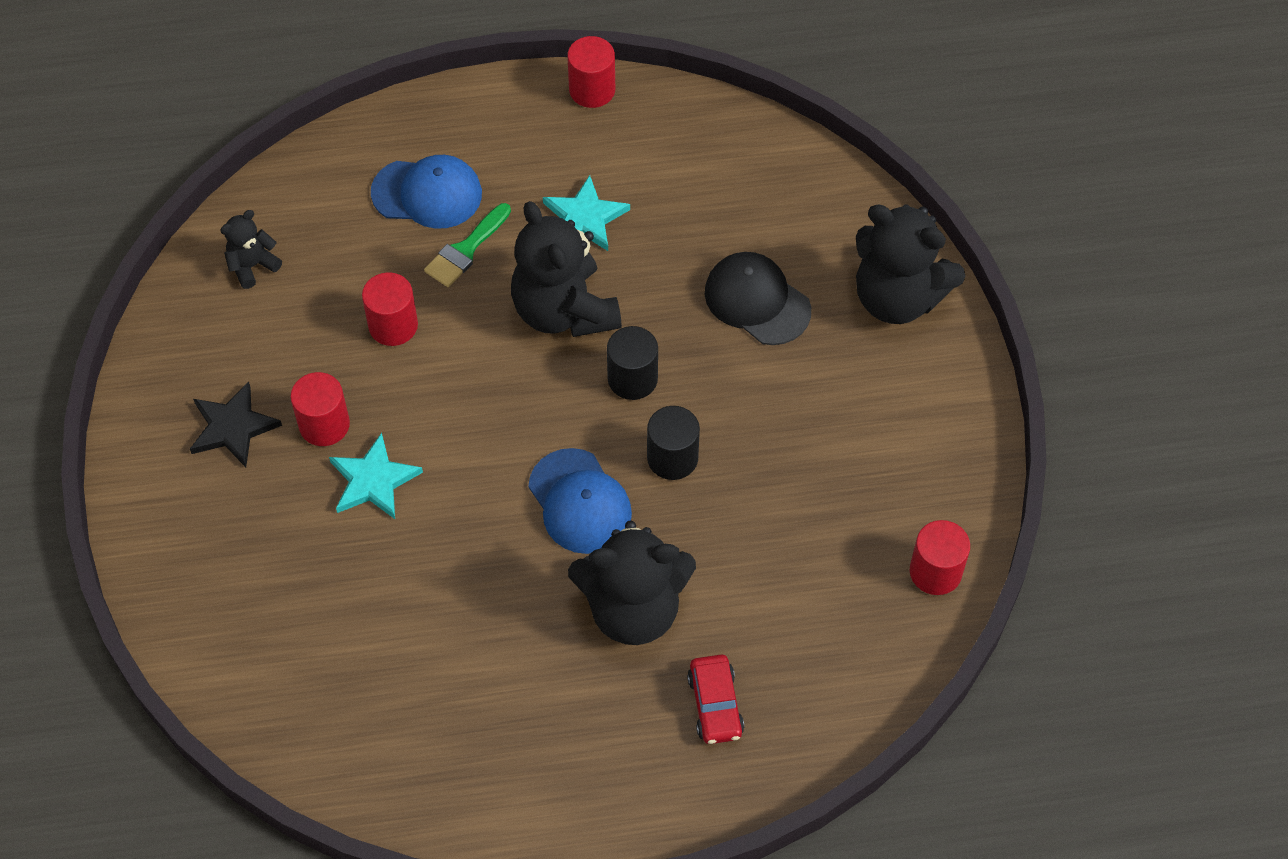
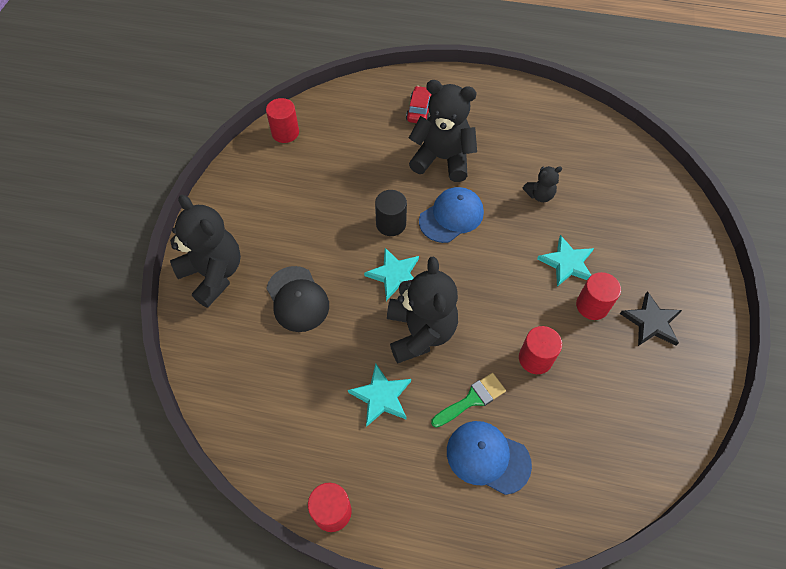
camera: 160 degrees left, 0 degrees up
black teddy bear [220,210,282,289] -> black teddy bear moved to [523,166,562,202]
blue cap [528,448,632,554] -> blue cap turned 60 degrees clockwise [419,187,484,243]
black cylinder [607,326,658,400] -> turquoise star [364,248,419,301]

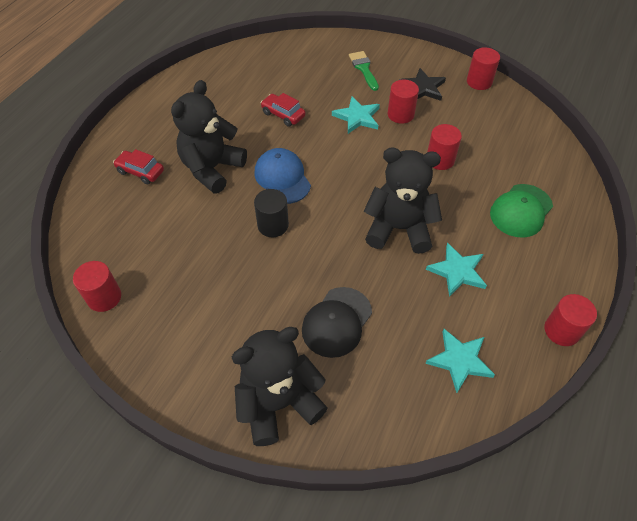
camera: 75 degrees left, 5 degrees down
black cap [266,266,329,332] -> black cap turned 135 degrees clockwise [302,287,372,358]
turquoise star [364,248,419,301] -> turquoise star moved to [425,329,495,393]
green brush [431,373,506,428] -> green brush moved to [349,51,379,91]
blue cap [447,421,532,495] -> green cap [490,184,553,237]
black teddy bear [523,166,562,202] -> red car [261,93,305,127]
none -> red cylinder [467,47,500,90]

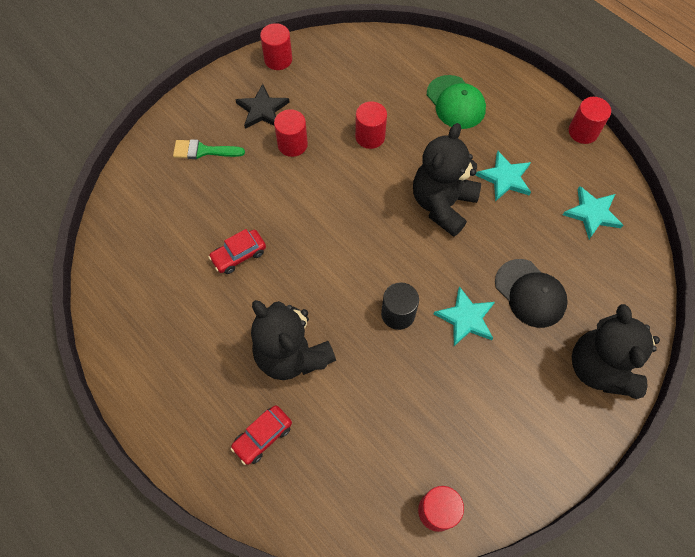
camera: 70 degrees left, 10 degrees up
blue cap [254,148,311,204] -> none
turquoise star [332,97,380,134] -> turquoise star moved to [434,286,495,346]

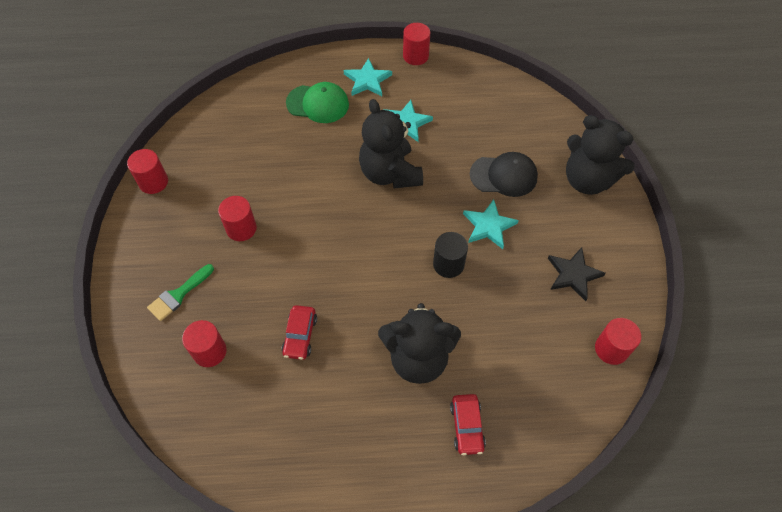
camera: 50 degrees left, 5 degrees down
black star [235,84,290,129] -> black star moved to [548,247,606,301]
red cylinder [355,101,387,149] -> red cylinder moved to [182,320,227,367]
turquoise star [563,186,623,239] -> turquoise star moved to [344,58,392,96]

